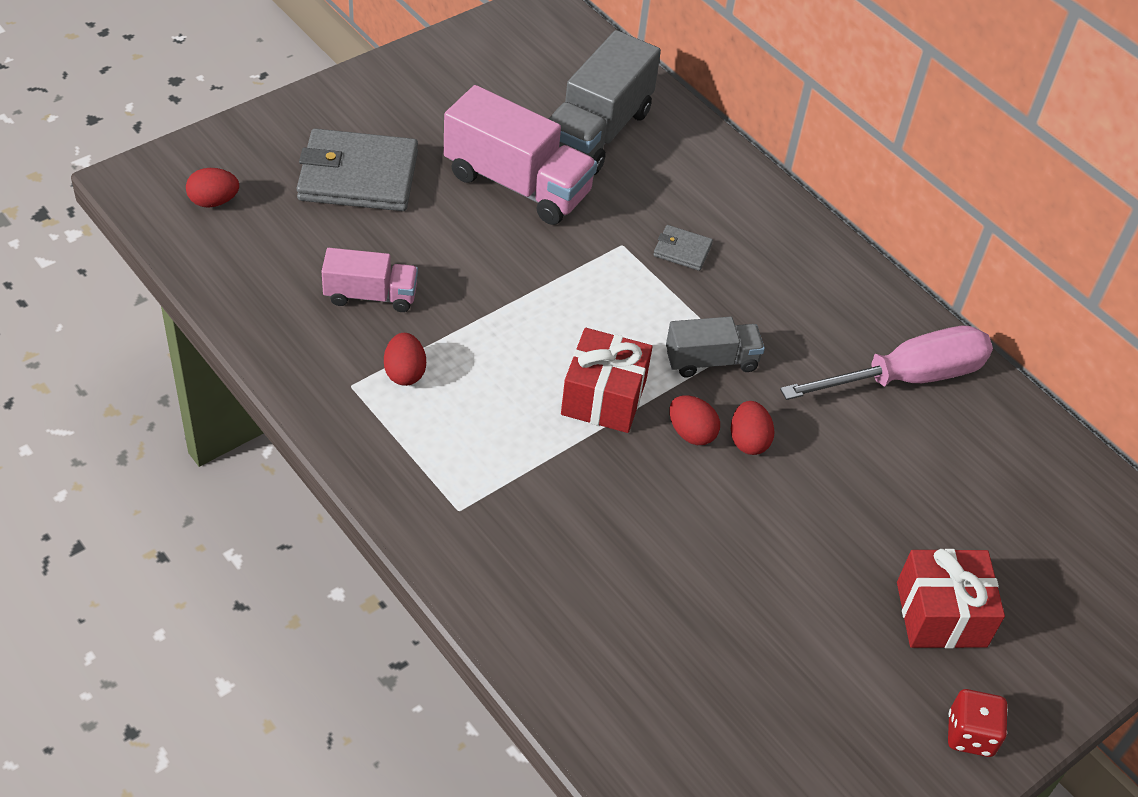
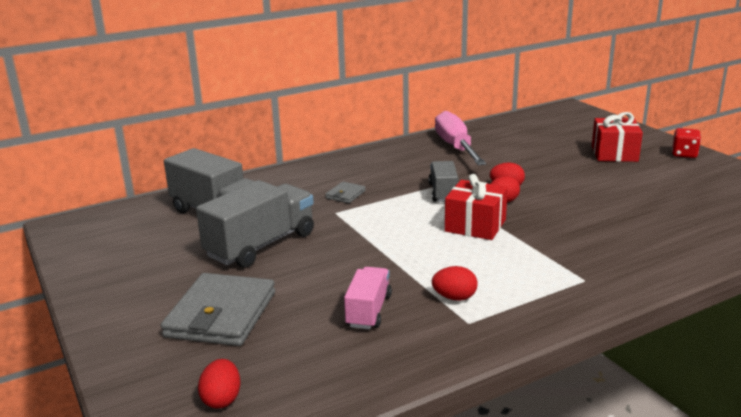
camera: 75 degrees left, 25 degrees down
pink truck [443,85,598,225] -> grey truck [196,180,314,268]

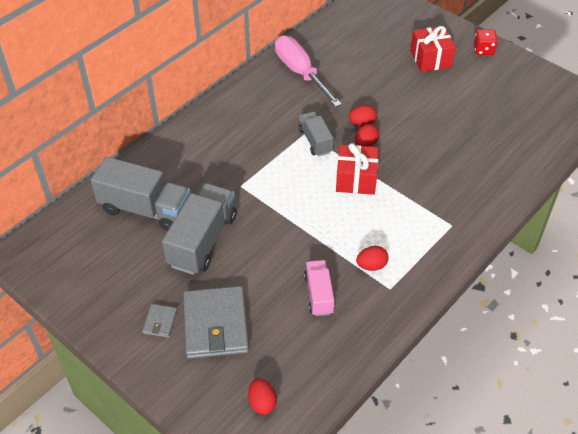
camera: 20 degrees left, 25 degrees up
grey wallet [325,182,366,203] -> grey wallet moved to [142,304,178,338]

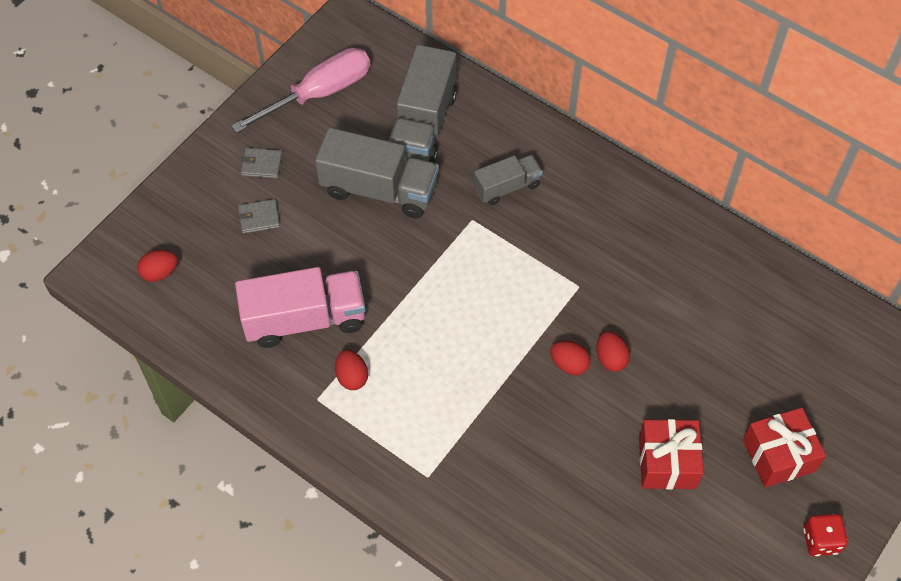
camera: 85 degrees right, 10 degrees up
grey wallet [183,286,249,359] -> grey wallet [238,199,280,234], size x0.45
pink screwdriver [275,35,342,107] -> pink screwdriver moved to [231,48,370,133]
grey truck [299,111,333,157] -> grey truck moved to [474,155,543,205]
pink truck [304,260,334,316] -> pink truck [235,267,366,348], size x1.74
red gift [336,143,378,195] -> red gift moved to [639,419,704,489]

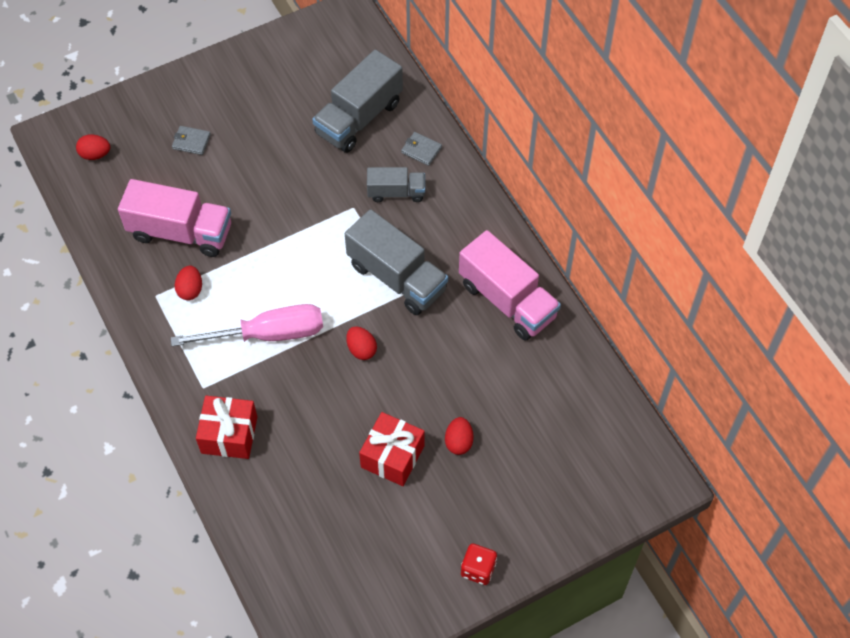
camera: 25 degrees right, 0 degrees up
pink screwdriver [231,48,370,133] -> pink screwdriver moved to [171,304,323,346]
grey wallet [241,148,282,178] -> grey wallet moved to [401,132,442,166]
grey truck [315,127,439,219] -> grey truck moved to [345,209,448,315]
red egg [596,331,630,372] -> red egg moved to [445,417,474,455]
red gift [743,407,826,488] -> red gift moved to [196,396,257,459]
none -> pink truck [459,230,561,340]

